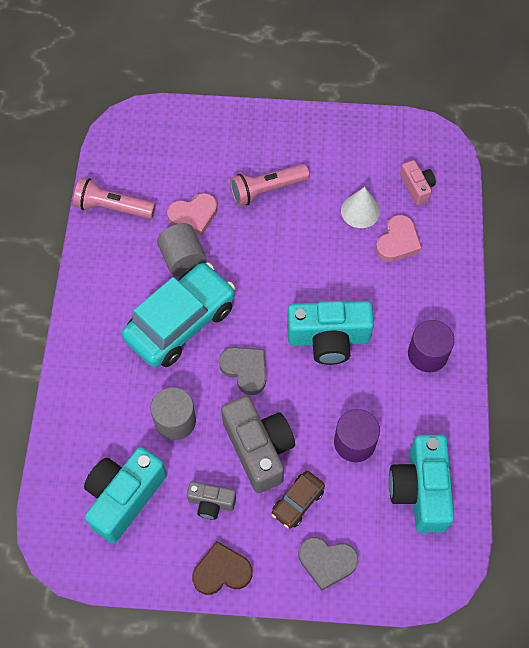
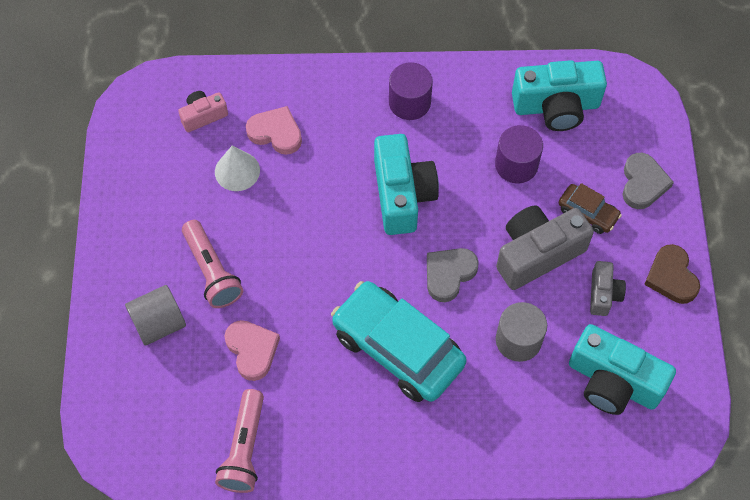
camera: 95 degrees left, 0 degrees up
grey cylinder [157,223,206,276] -> grey cylinder moved to [125,285,186,346]

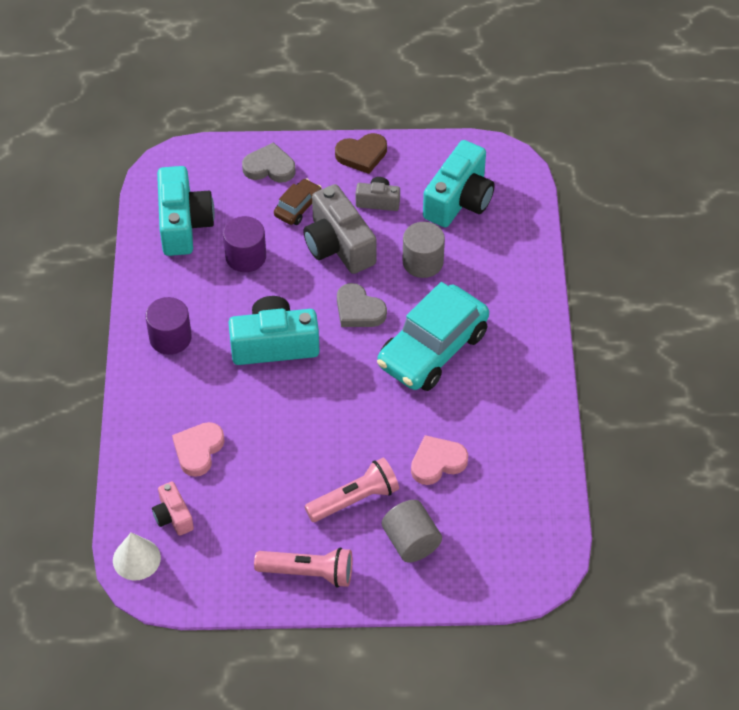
camera: 90 degrees left, 10 degrees down
white cone [215,146,260,191] -> white cone moved to [113,532,161,580]
pink flashlight [215,389,264,493] -> pink flashlight moved to [254,547,352,587]

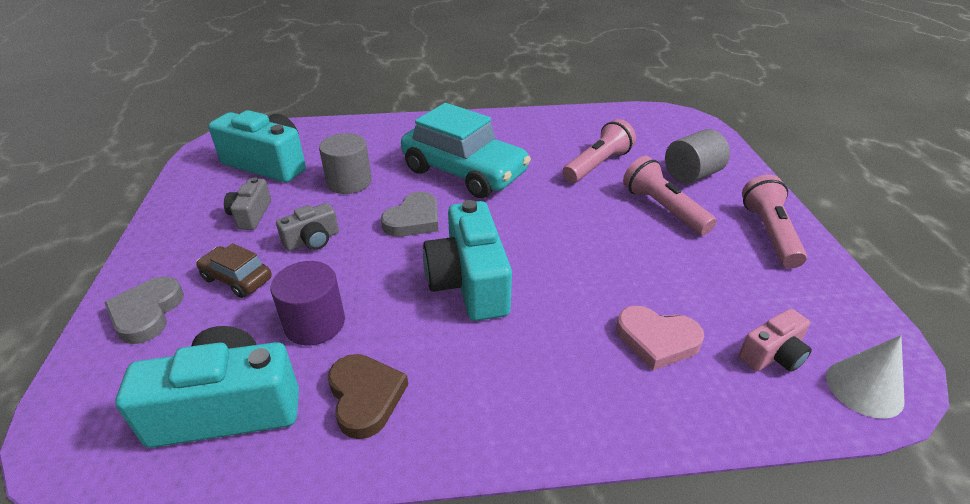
camera: 95 degrees left, 15 degrees down
purple cylinder [146,297,192,355] -> none
grey camera [303,184,377,274] -> grey camera [276,203,339,251], size x0.53
brown heart [335,133,387,174] -> brown heart moved to [328,354,408,439]
pink heart [411,435,468,485] -> pink flashlight [562,119,636,183]

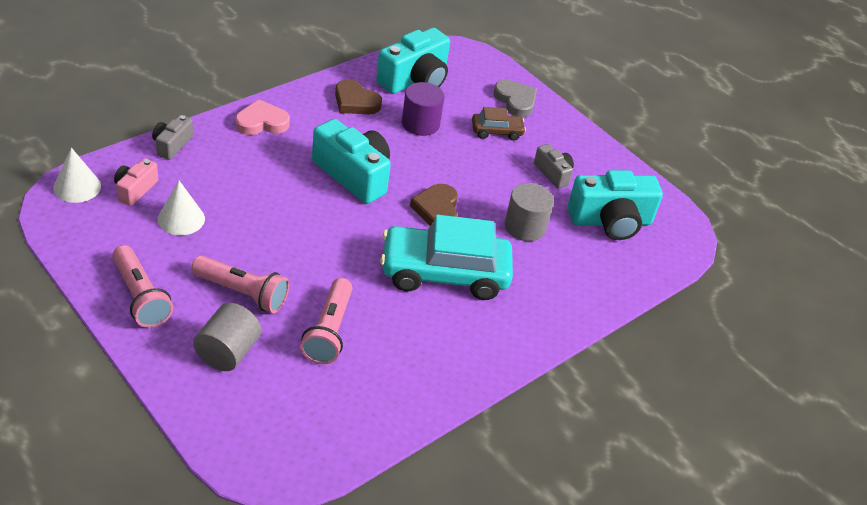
camera: 140 degrees right, 5 degrees up
grey camera [276,203,339,251] -> grey camera moved to [152,115,193,160]
grey heart [381,192,438,237] -> brown heart [410,184,458,226]
pink heart [616,306,704,370] -> pink heart moved to [235,99,290,135]
none -> white cone [158,181,205,235]

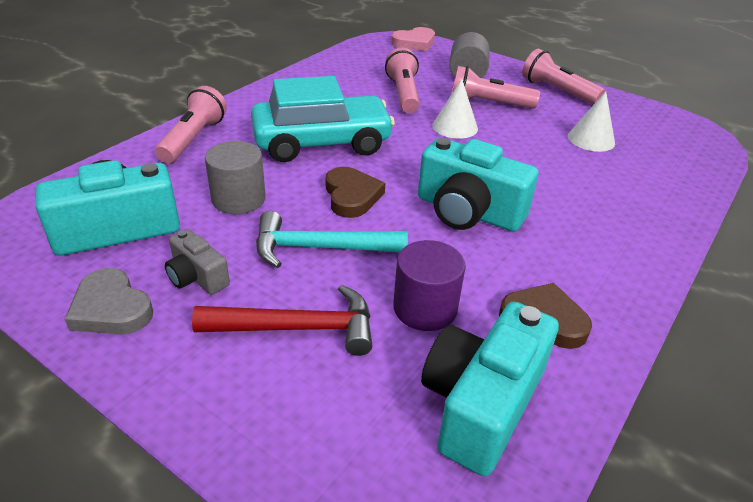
camera: 170 degrees right, 5 degrees down
white cone [53,148,101,203] -> white cone moved to [432,79,478,139]
pink camera [114,158,158,206] -> none
grey camera [152,115,193,160] -> none
pink heart [235,99,290,135] -> pink heart moved to [391,27,435,51]
brown car [472,107,526,141] -> red hammer [192,285,373,356]
grey heart [493,80,537,117] -> grey heart moved to [65,268,153,335]
none -> pink flashlight [155,86,227,163]
none -> turquoise hammer [256,211,408,268]

